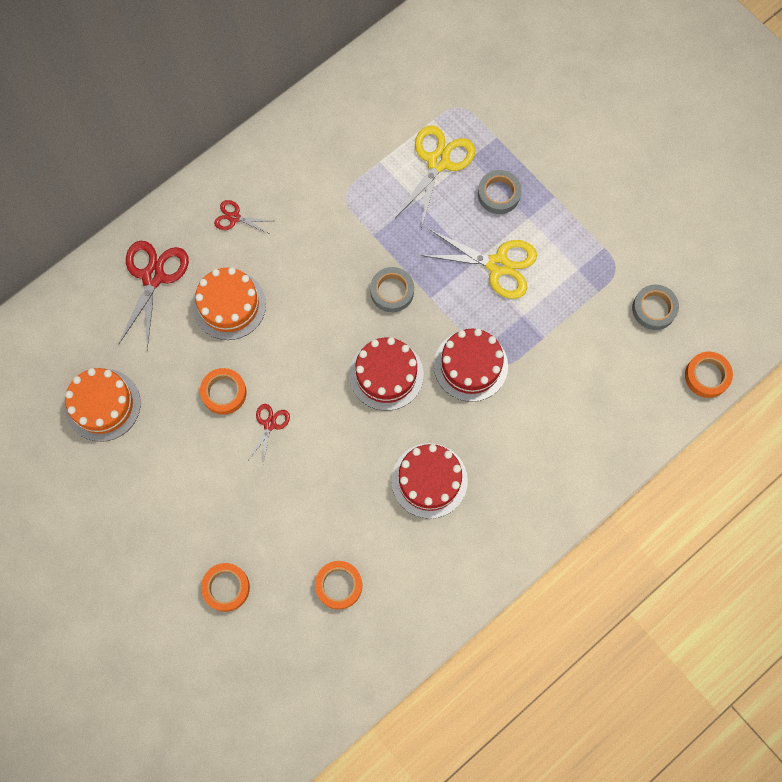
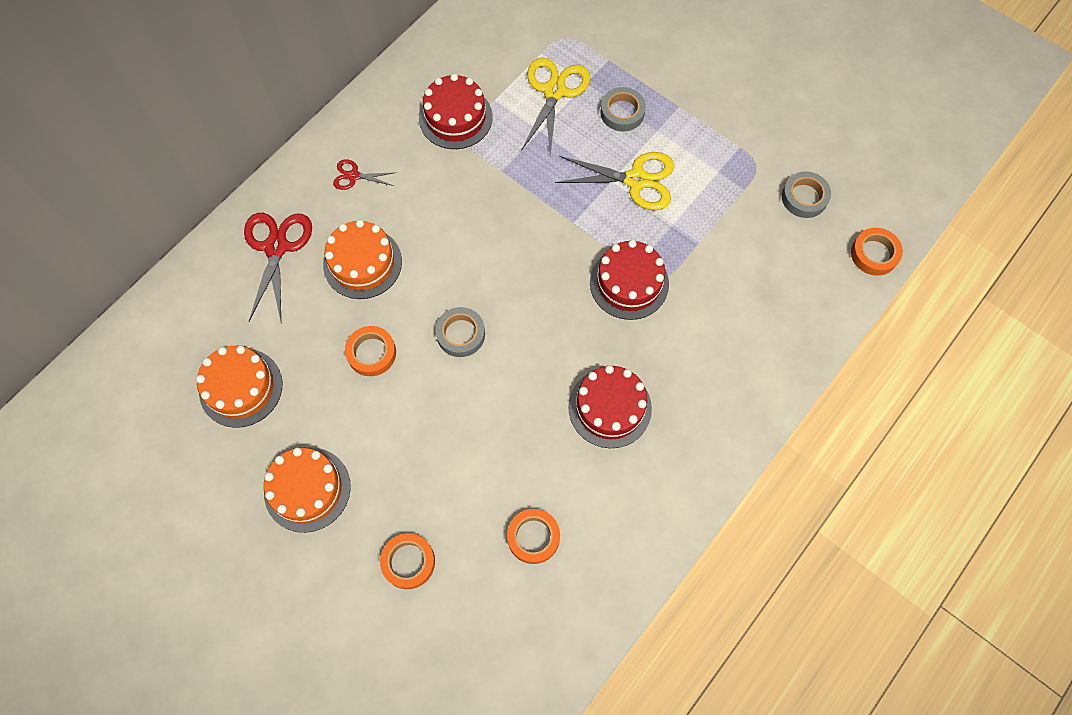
camera: 10 degrees left, 5 degrees down
red scissors [249,404,290,463] -> none
red cake [349,337,424,411] -> red cake moved to [419,74,493,149]
grey tape [370,267,414,312] -> grey tape moved to [435,307,485,357]
none -> orange cake [264,447,351,533]

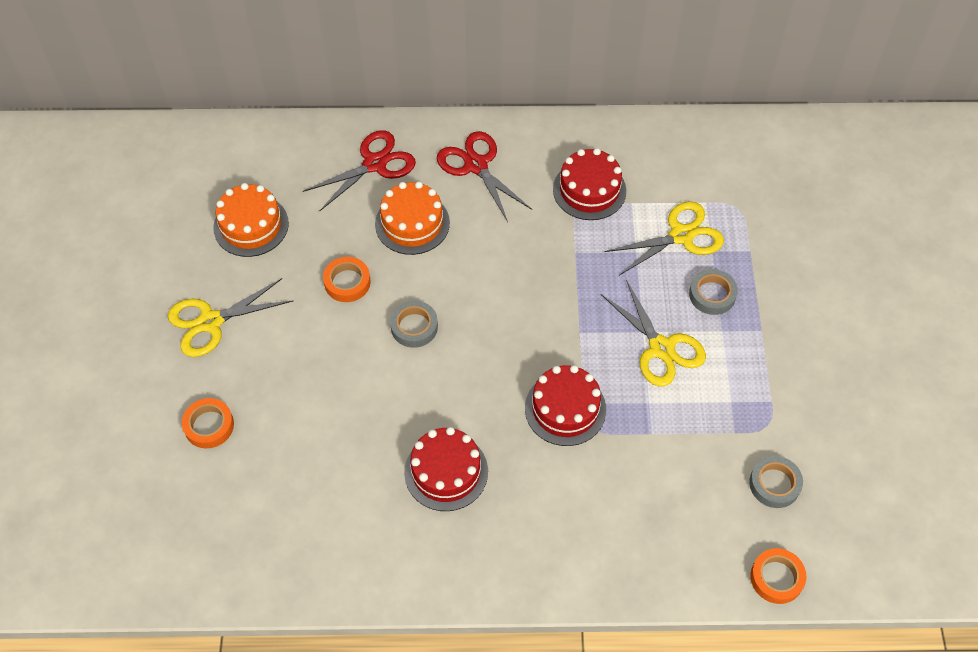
camera: 50 degrees right, 10 degrees down
orange cake [264,447,351,533] -> yellow scissors [168,278,293,357]
red scissors [333,159,397,190] -> red scissors [437,131,532,222], size x1.91
orange tape [507,509,560,564] -> none

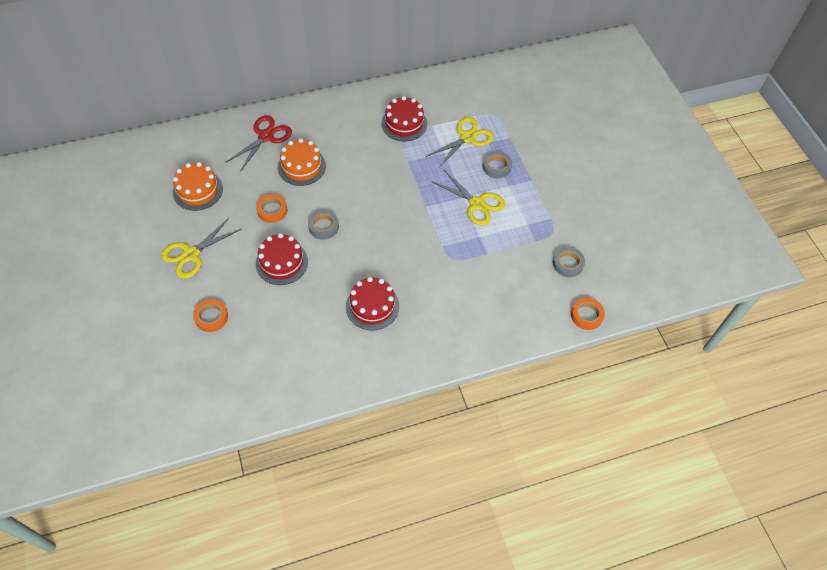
camera: 20 degrees left, 0 degrees up
red scissors [437,131,532,222] -> none
red cake [525,365,606,446] -> red cake moved to [256,233,308,285]

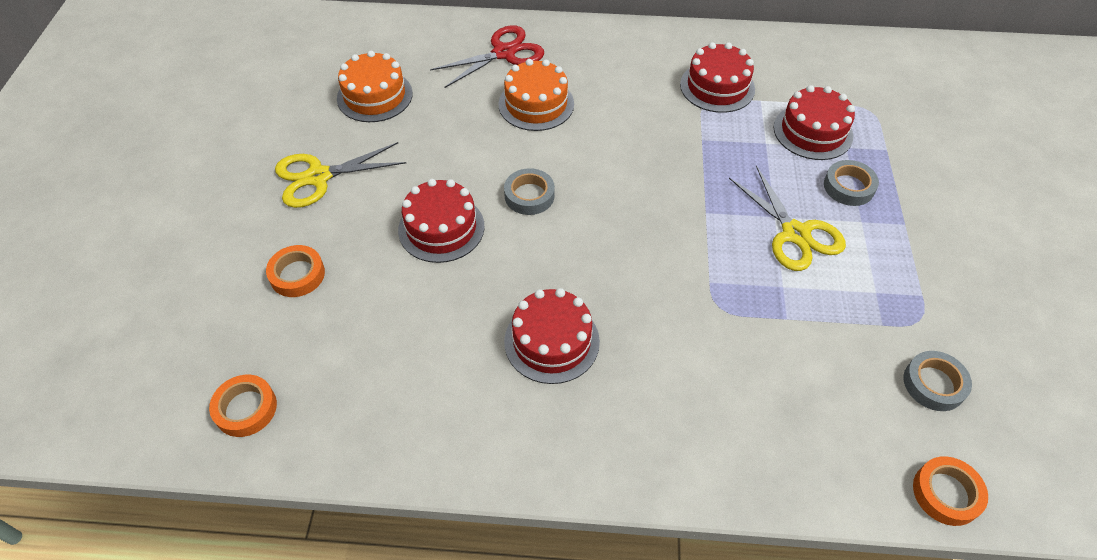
camera: 25 degrees right, 5 degrees down
orange tape [256,194,288,223] -> orange tape moved to [209,375,277,437]
yellow scissors [426,117,494,168] -> red cake [774,85,855,160]

